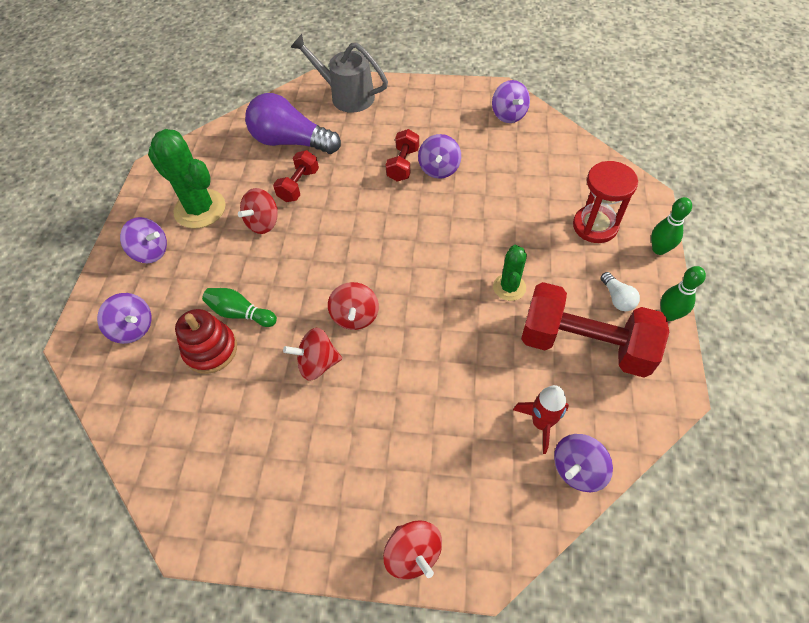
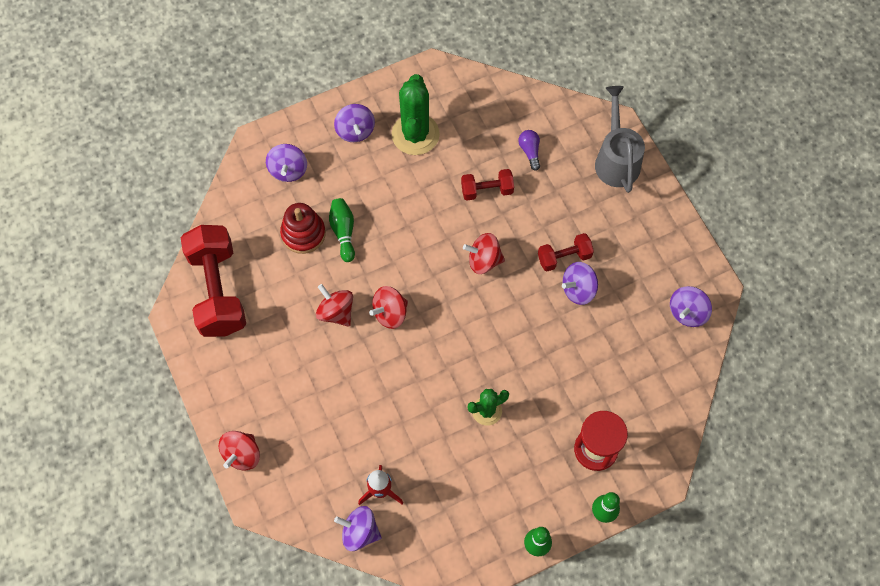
camera: 55 degrees right, 10 degrees up
red spinning top [238,188,278,234] -> red spinning top moved to [463,233,505,274]
purple light bulb [245,93,341,154] -> purple light bulb [518,130,540,171], size x0.43
red dumbbell [521,282,669,378] -> red dumbbell moved to [181,225,246,337]
white light bulb [601,272,640,311] -> none

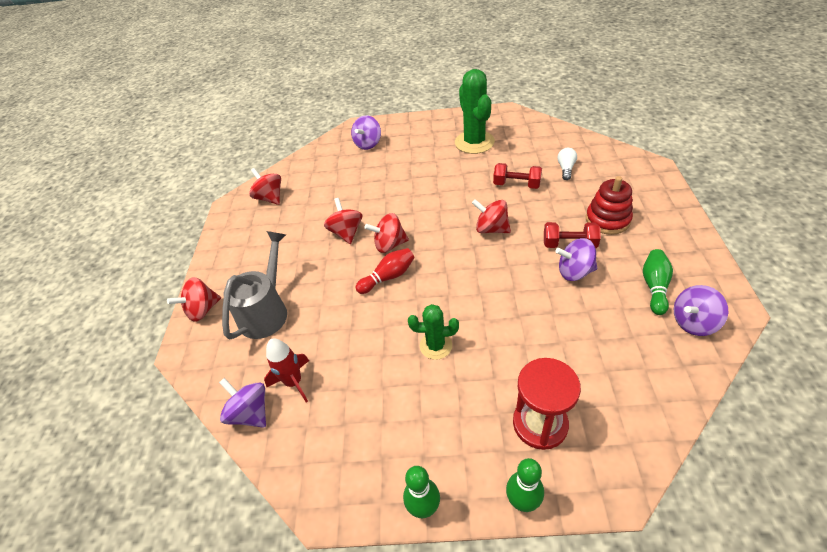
camera: 30 degrees right, 20 degrees down
red dumbbell [181,225,246,337] -> red spinning top [249,168,281,205]
red stacking toy [280,203,326,254] -> red stacking toy moved to [586,176,633,235]
green bowling pin [329,198,355,262] -> green bowling pin moved to [643,249,673,315]
purple spinning top [334,104,375,142] -> none
green cactus [392,74,440,155] -> green cactus turned 45 degrees counterclockwise [455,69,495,154]
purple light bulb [518,130,540,171] -> white light bulb [557,148,577,180]
grey watering can [595,86,645,193] -> grey watering can moved to [222,231,287,339]
none -> red bowling pin [355,248,415,294]

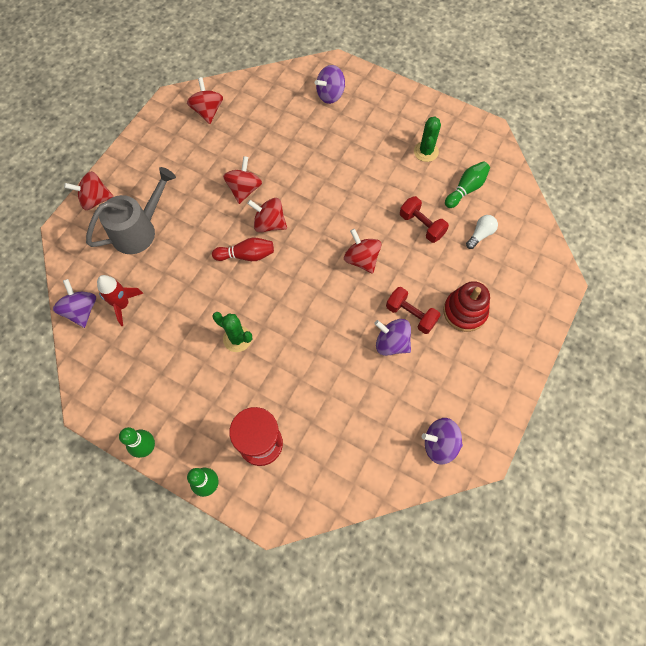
camera: 25 degrees right, 20 degrees up
green cactus [455,69,495,154] -> green cactus [414,117,441,162], size x0.57
green bowling pin [643,249,673,315] -> green bowling pin moved to [445,161,490,208]

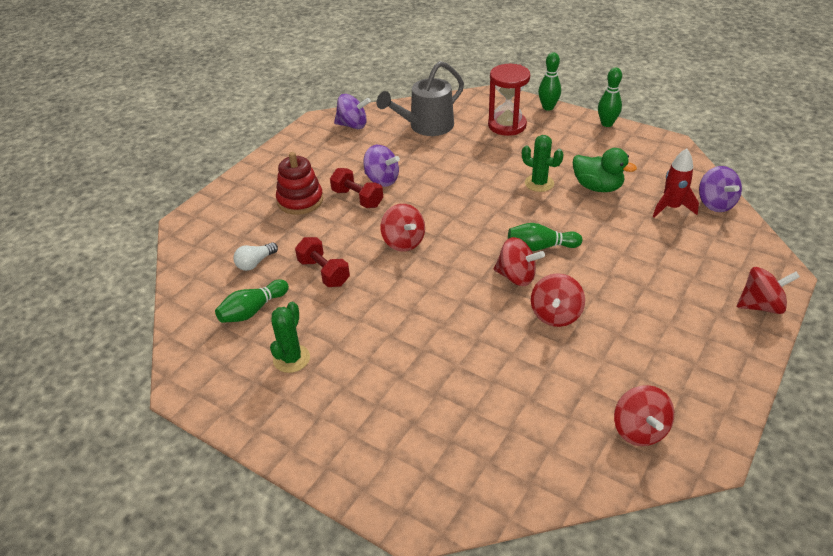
camera: 175 degrees left, 25 degrees down
grey watering can [86,167,176,254] -> grey watering can moved to [377,61,464,136]
red bowling pin [212,238,274,261] -> green bowling pin [508,223,582,251]
purple spinning top [315,65,345,104] -> none
none -> green duck [573,148,637,192]

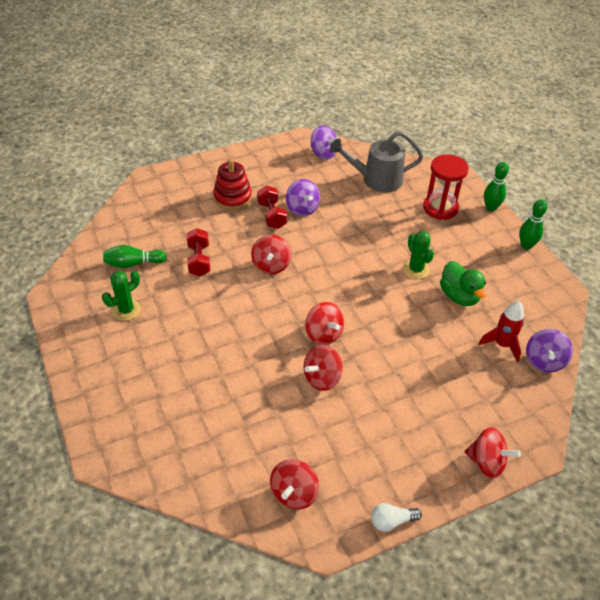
camera: 30 degrees right, 5 degrees up
white light bulb [233,242,278,271] -> white light bulb moved to [371,503,422,532]
green bowling pin [508,223,582,251] -> none

